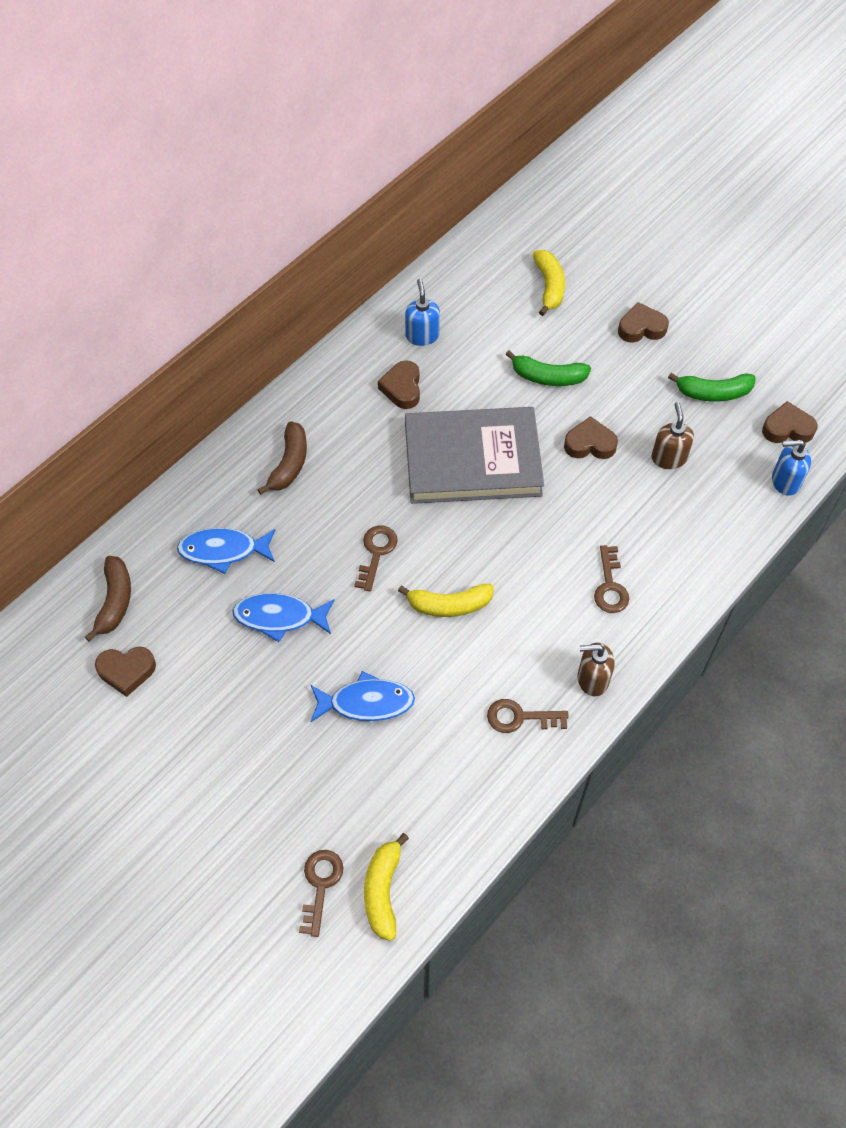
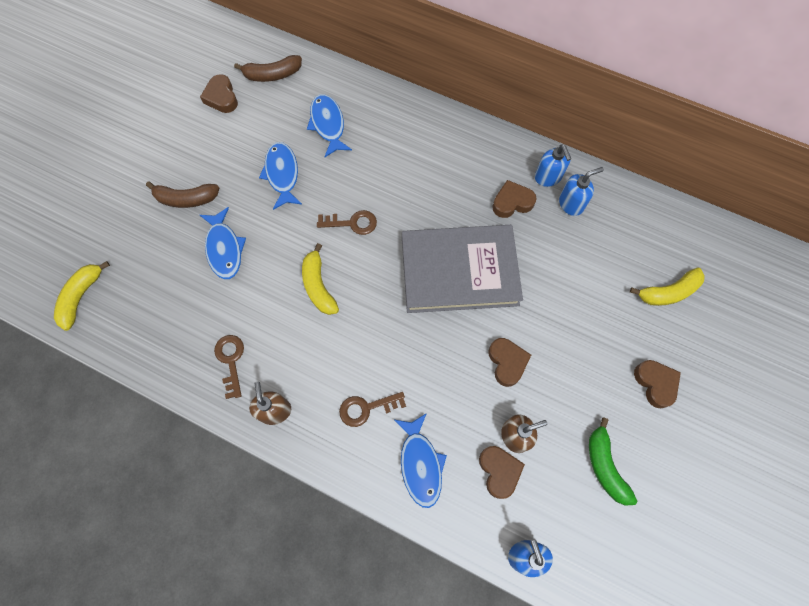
camera: 75 degrees right, 10 degrees up
brown banana [257,421,307,495] -> brown banana moved to [146,182,219,208]
brown key [299,850,344,937] -> none
yellow banana [364,833,409,941] -> yellow banana turned 60 degrees counterclockwise [54,261,110,331]
grey book [405,407,544,504] -> grey book turned 75 degrees counterclockwise [402,225,523,313]
green banana [506,350,591,386] -> none
brown heart [762,401,818,443] -> brown heart moved to [479,446,525,499]
none -> blue fish [395,413,447,508]
none -> blue soap dispenser [535,145,572,187]

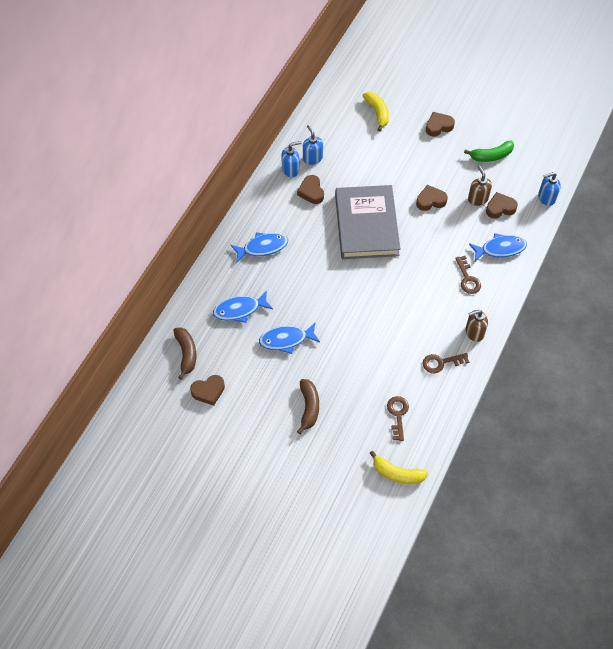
camera: 90 degrees left, 10 degrees down
blue fish [200,207,246,279] -> blue fish moved to [231,232,288,263]
yellow banana [302,243,339,315] -> none
brown key [317,210,377,235] -> brown key moved to [387,396,409,441]

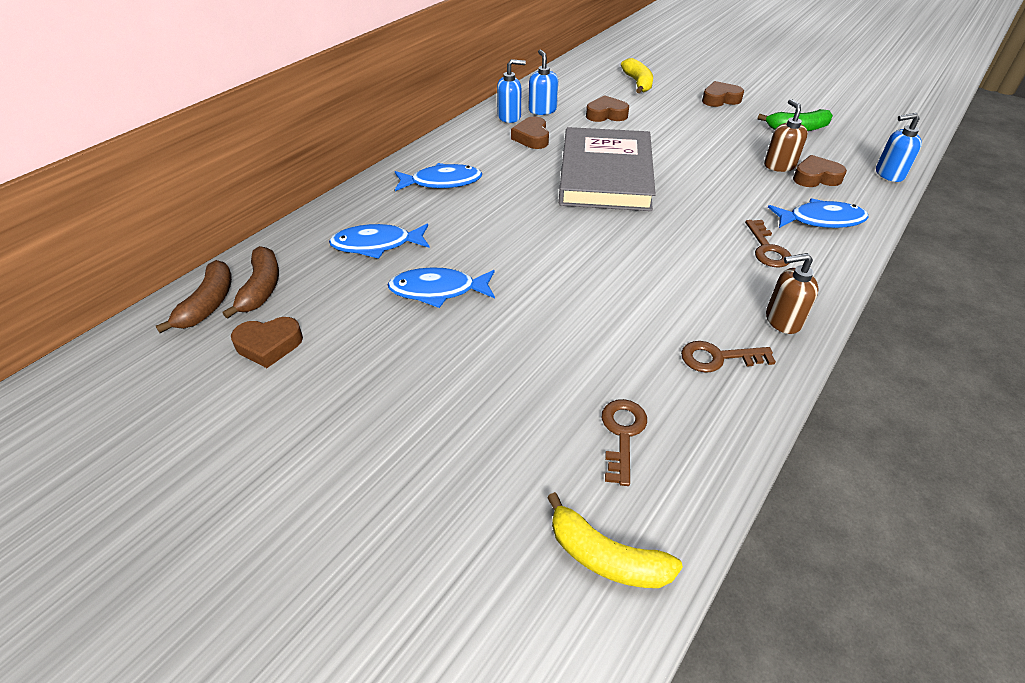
camera: 10 degrees right, 15 degrees down
brown banana [297,379,319,434] -> brown banana moved to [156,260,232,333]
brown heart [416,185,448,211] -> brown heart moved to [586,95,629,122]

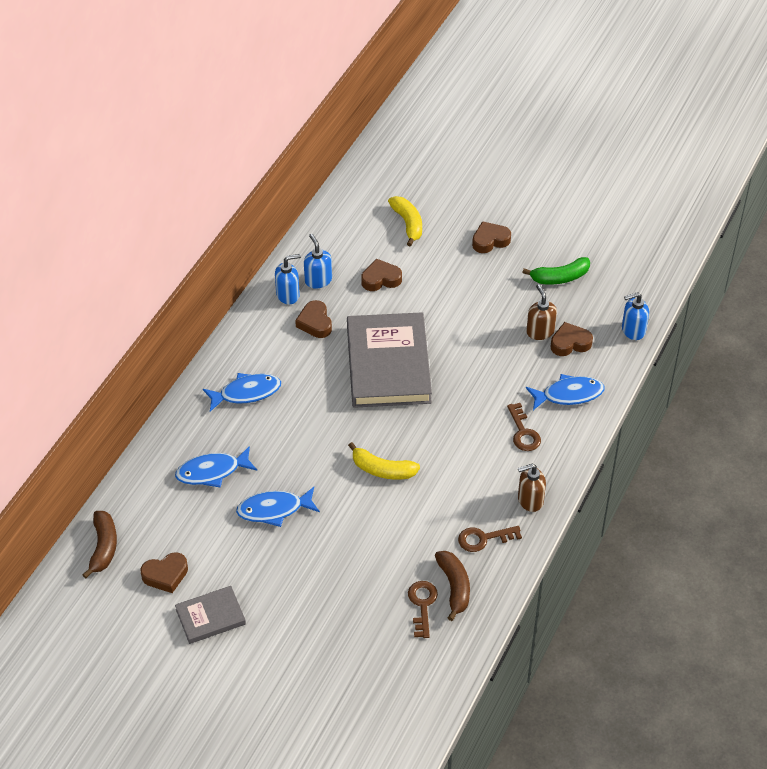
camera: 10 degrees left, 5 degrees up
brown banana [223,246,279,319] -> brown banana moved to [435,551,470,621]
yellow banana [547,492,683,588] -> yellow banana moved to [348,442,420,480]
none -> grey book [175,586,246,644]

